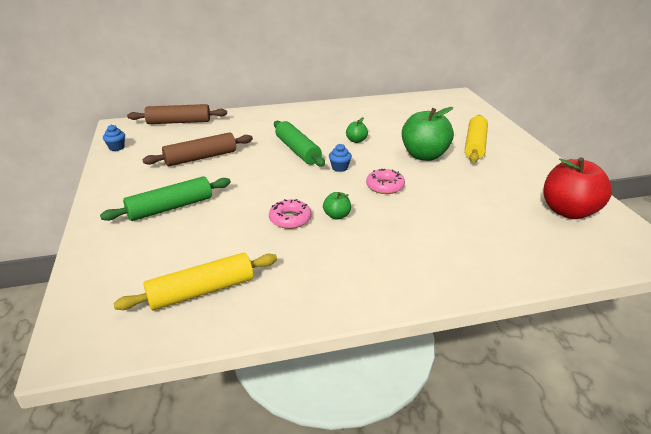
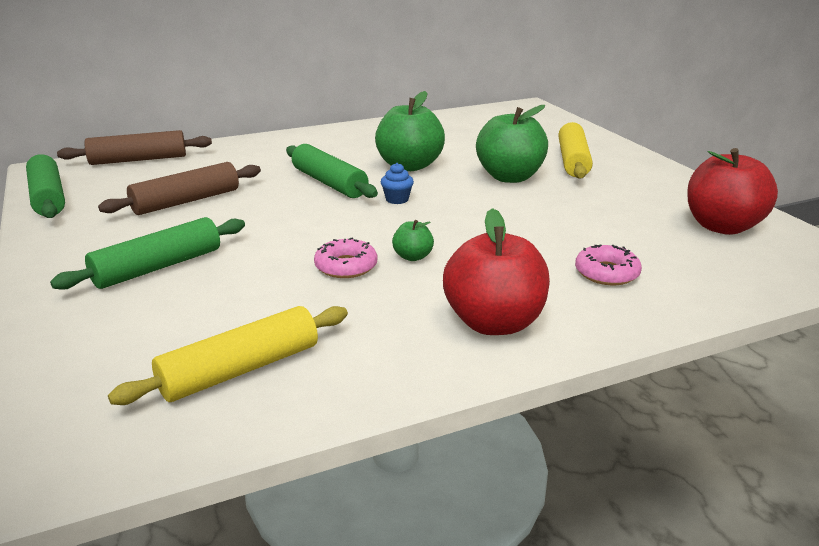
camera: 10 degrees left, 5 degrees down
blue cupcake [103,125,125,151] -> green rolling pin [26,154,65,218]
green apple [346,117,368,143] -> green apple [375,91,445,171], size x2.17
pink donut [366,169,405,194] -> pink donut moved to [575,244,642,285]
none -> red apple [443,208,550,335]

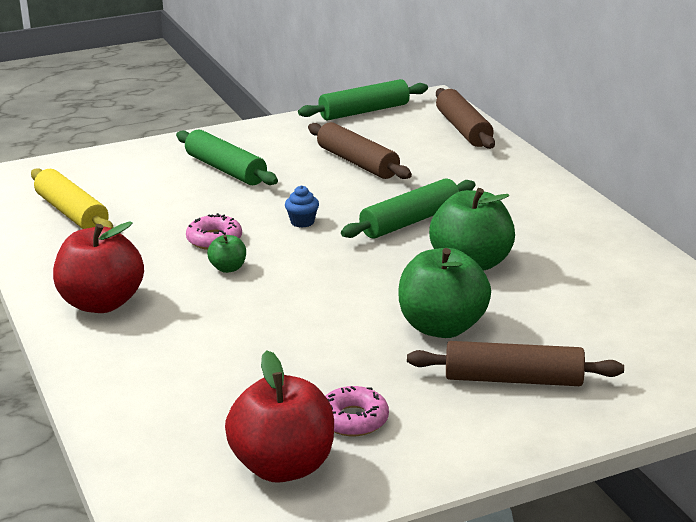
camera: 90 degrees right, 0 degrees up
blue cupcake [381,163,414,204] -> blue cupcake moved to [285,185,319,228]
yellow rolling pin [558,122,593,179] -> brown rolling pin [407,341,624,386]
pink donut [575,244,642,285] -> pink donut moved to [325,386,389,436]

